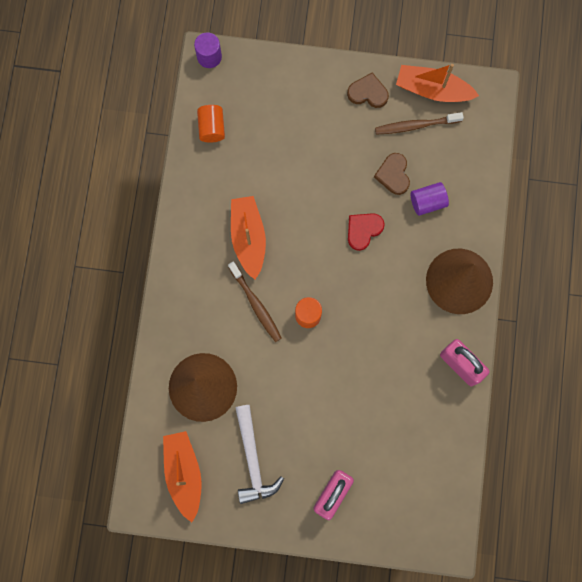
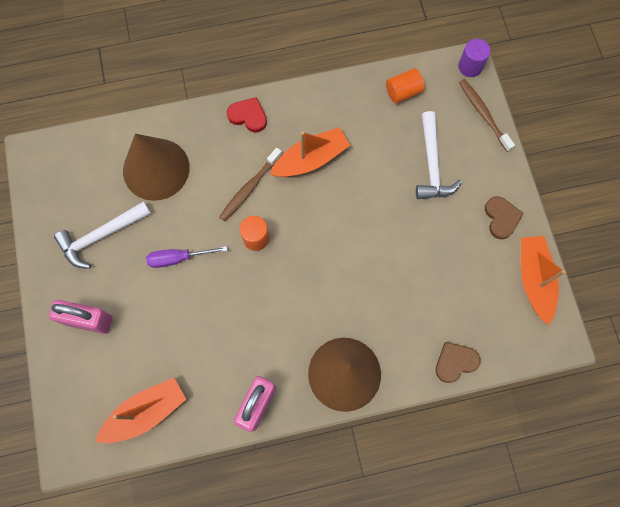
camera: 70 degrees right, 5 degrees down
orange boat [163,431,202,523] -> orange boat moved to [95,378,186,443]
red heart [348,213,385,251] -> red heart moved to [227,97,267,133]
brown heart [374,153,410,195] -> brown heart moved to [436,342,481,383]
brown toothbrush [375,112,464,135] -> brown toothbrush moved to [459,79,515,152]
purple cylinder [411,182,449,216] -> none
none -> purple screwdriver [146,246,227,268]
none -> white hammer [416,111,462,199]

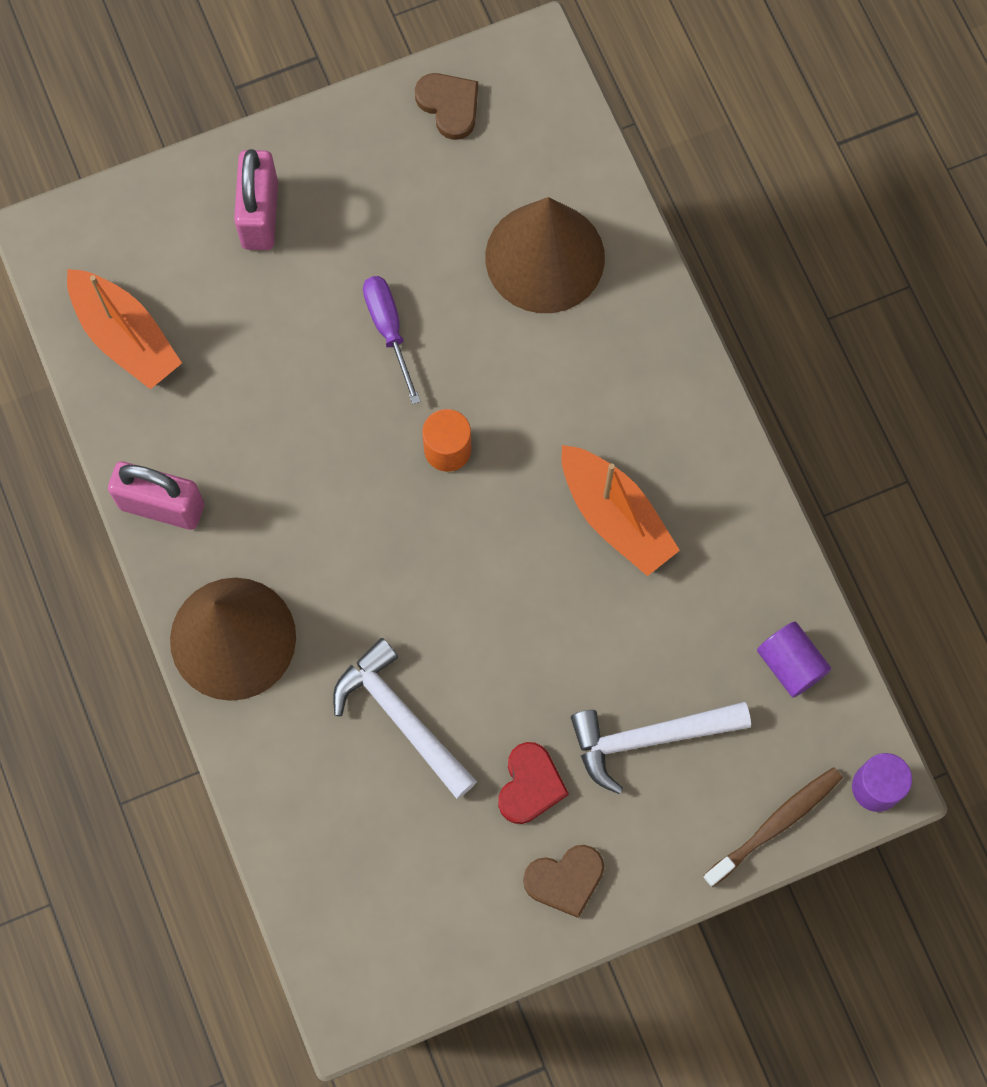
camera: 80 degrees right, 0 degrees up
white hammer [54,201,151,269] -> white hammer moved to [333,638,477,799]
brown toothbrush [219,148,282,221] -> none
red heart [227,97,267,133] -> red heart moved to [498,742,569,824]
orange cylinder [386,68,425,104] -> purple cylinder [757,622,831,697]
brown heart [436,342,481,383] -> brown heart moved to [415,73,478,140]
orange boat [521,236,565,325] -> none

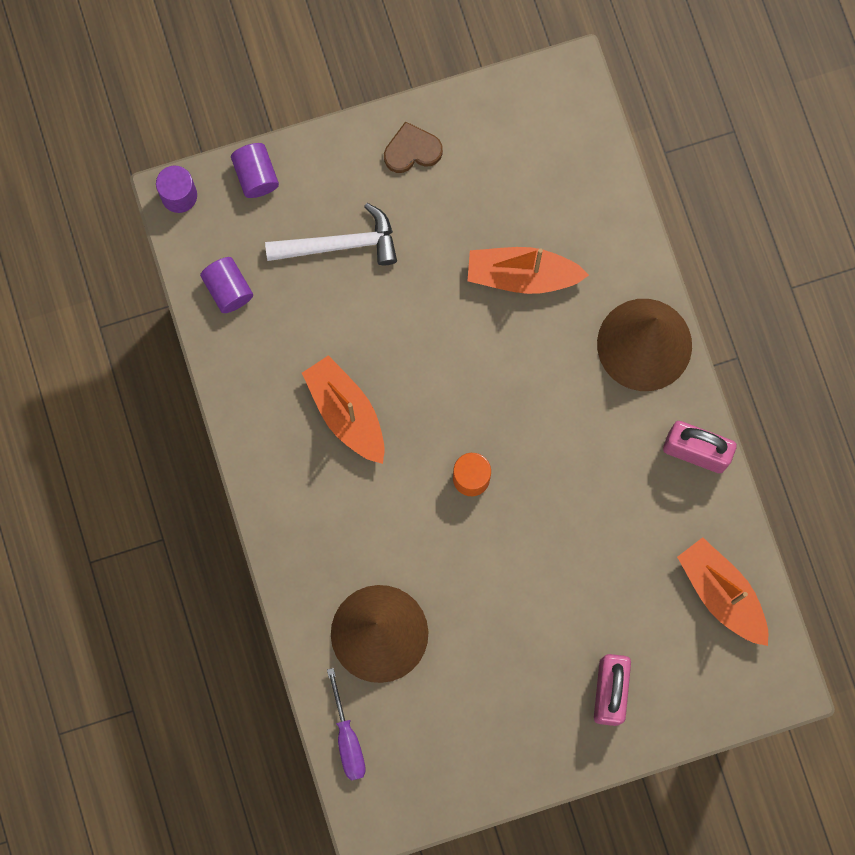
camera: 175 degrees left, 5 degrees up
white hammer [333,638,477,799] -> orange boat [468,247,589,294]
purple screwdriver [363,276,421,404] -> purple screwdriver moved to [327,668,366,781]
brown heart [415,73,478,140] -> none
red heart [498,742,569,824] -> none
brown toothbrush [703,767,843,887] -> purple cylinder [231,143,279,198]

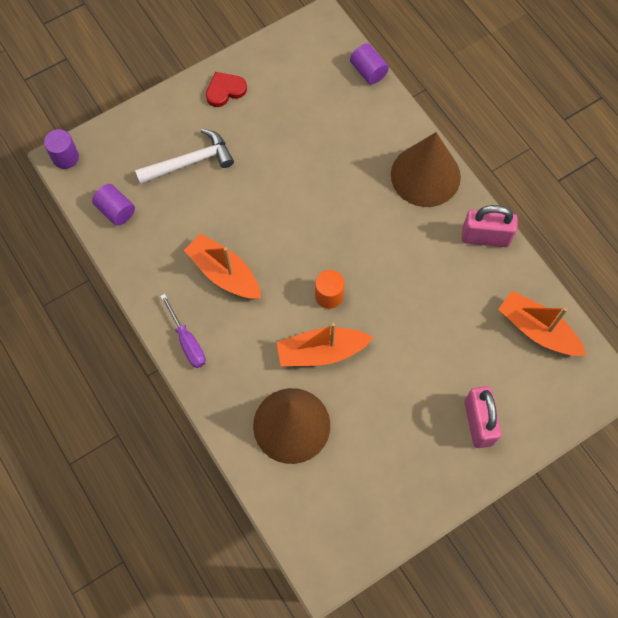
camera: 15 degrees left, 10 degrees down
purple cylinder [231,143,279,198] -> purple cylinder moved to [350,43,389,84]
purple screwdriver [327,668,366,781] -> purple screwdriver moved to [160,294,206,368]
brown heart [384,121,443,173] -> red heart [206,72,247,107]
orange boat [468,247,589,294] -> orange boat moved to [276,323,373,366]

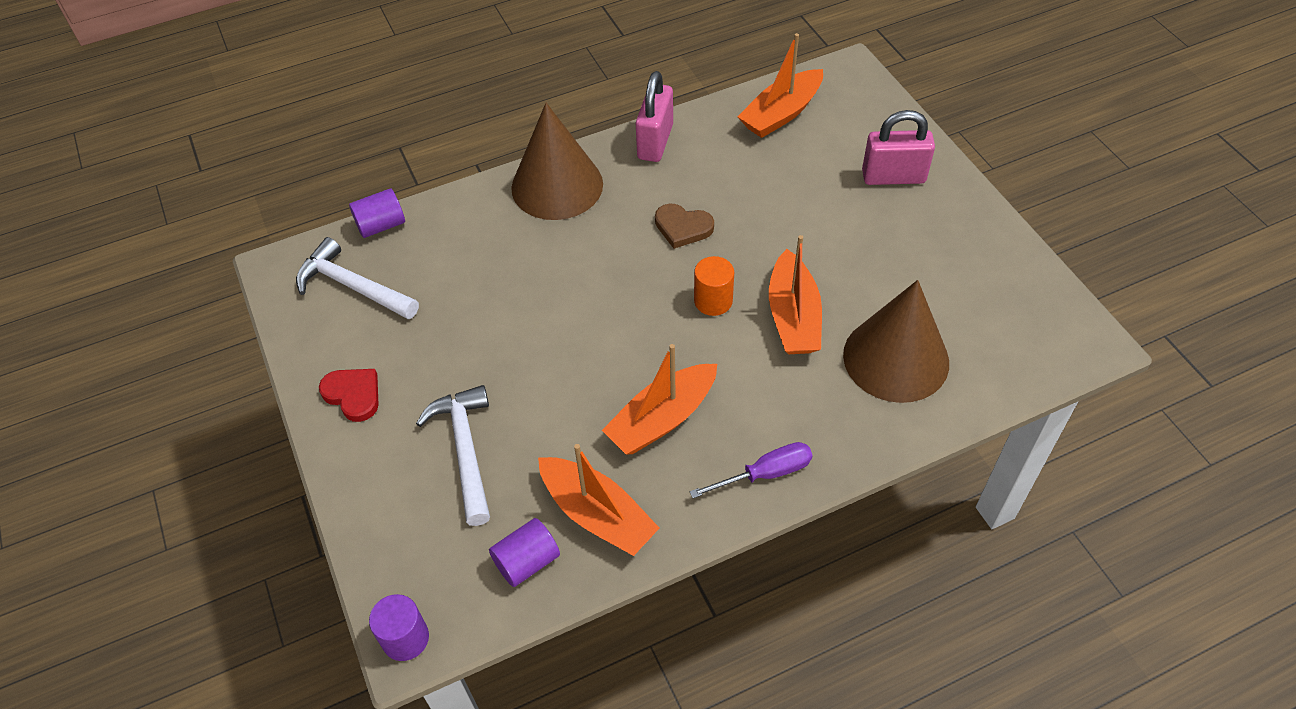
camera: 80 degrees left, 15 degrees down
red heart [206,72,247,107] -> red heart turned 150 degrees clockwise [319,369,379,422]
none -> white hammer [296,237,419,319]
none -> orange boat [538,444,659,556]
none -> brown heart [655,203,714,249]

